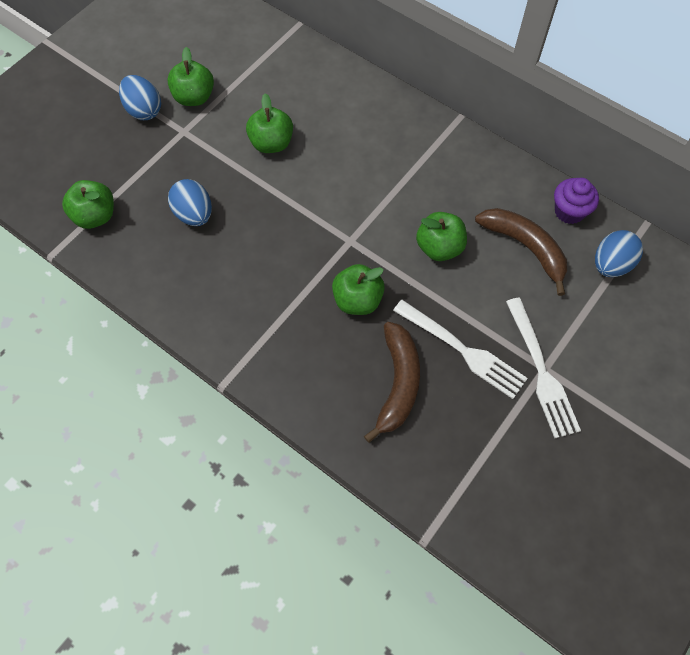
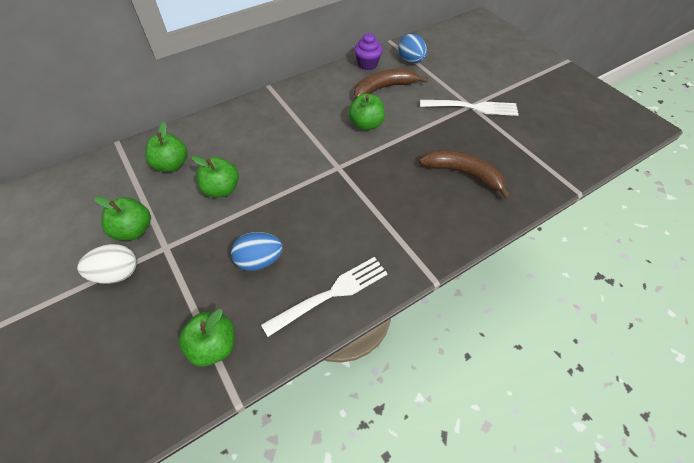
camera: 70 degrees left, 10 degrees down
blue egg [119,75,161,120] -> white egg [77,244,137,284]
green apple [332,264,385,315] -> green apple moved to [145,122,188,172]
white fork [393,300,528,399] -> white fork moved to [261,257,388,337]

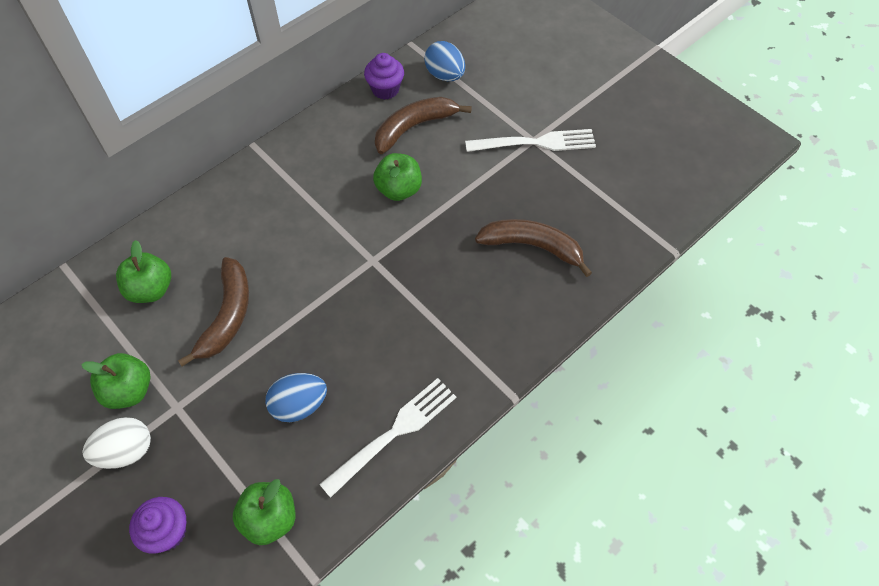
camera: 10 degrees left, 5 degrees up
green apple [191,156,239,197] -> brown banana [178,257,249,366]
none -> purple cupcake [129,497,186,554]

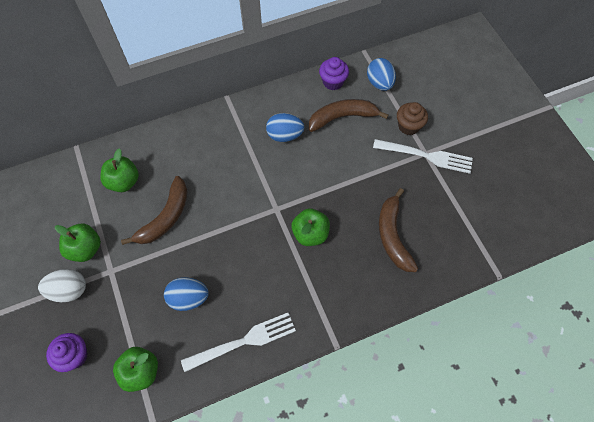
camera: 20 degrees right, 5 degrees up
green apple [373,153,422,201] -> green apple moved to [291,208,330,246]
brown banana [475,219,592,277] -> brown banana turned 135 degrees counterclockwise [379,188,418,272]
none -> blue egg [266,113,304,142]
none -> brown cupcake [397,102,428,135]

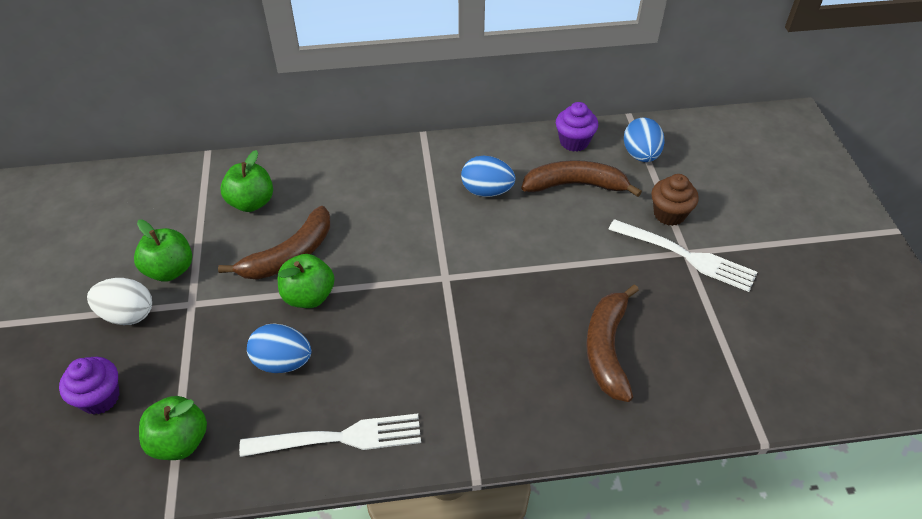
camera: 15 degrees right, 15 degrees down
green apple [291,208,330,246] -> green apple moved to [278,254,335,308]

